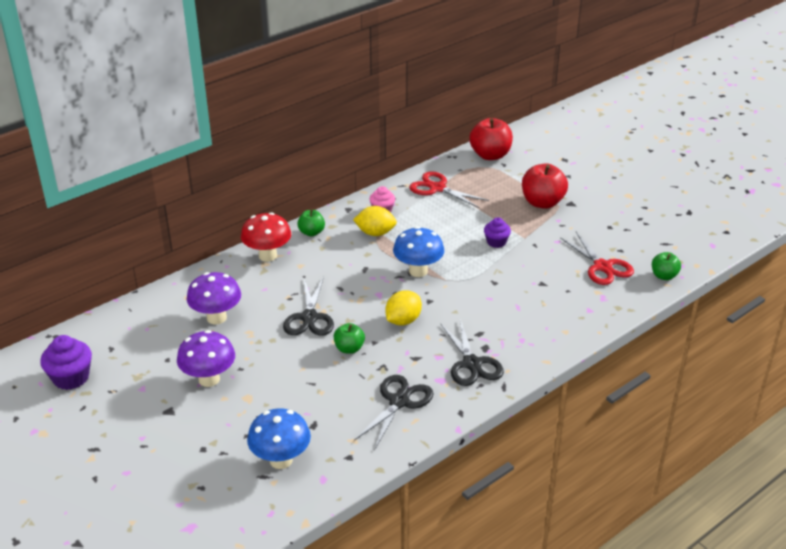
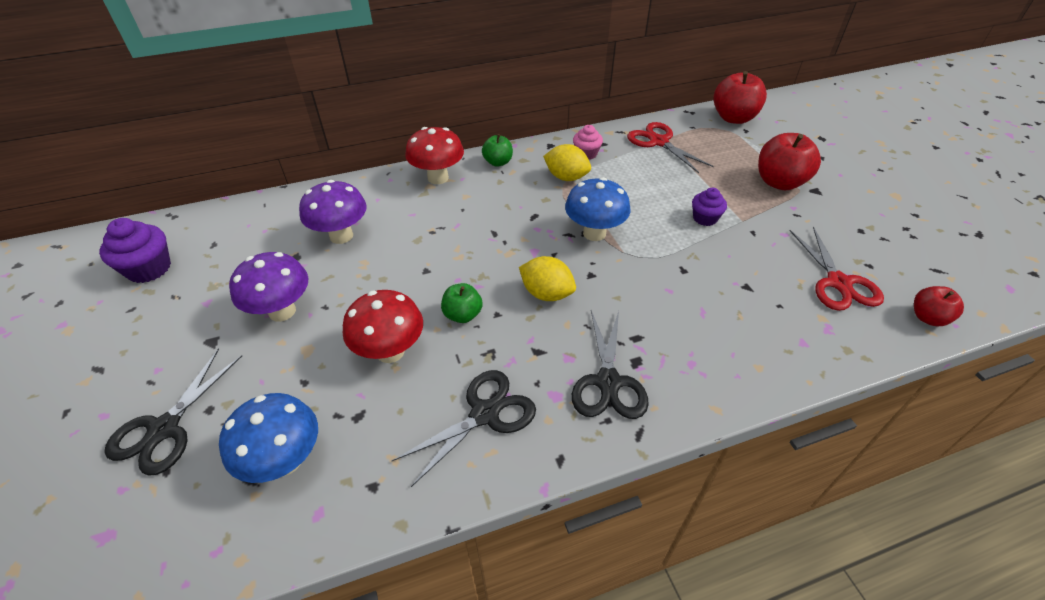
camera: 20 degrees right, 10 degrees up
black scissors [283,277,334,335] -> black scissors moved to [104,348,242,476]
yellow lemon [385,290,422,326] -> yellow lemon turned 60 degrees clockwise [519,256,576,301]
green apple [652,252,681,280] -> red apple [914,286,964,326]
none -> red mushroom [343,290,423,363]

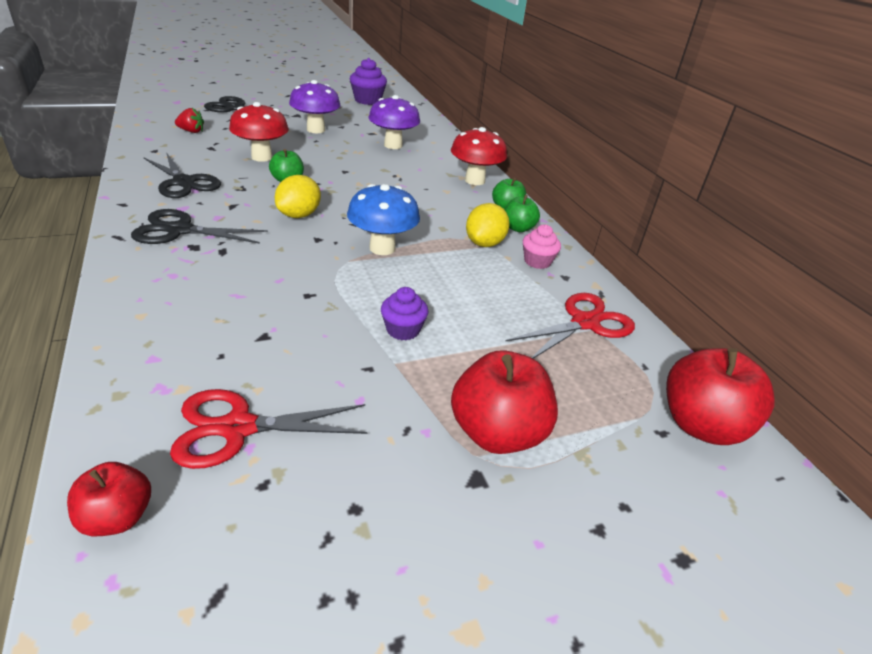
camera: 85 degrees right, 10 degrees down
blue mushroom [219,393,318,483] -> red strawberry [175,108,204,133]
none -> green apple [505,195,540,232]

